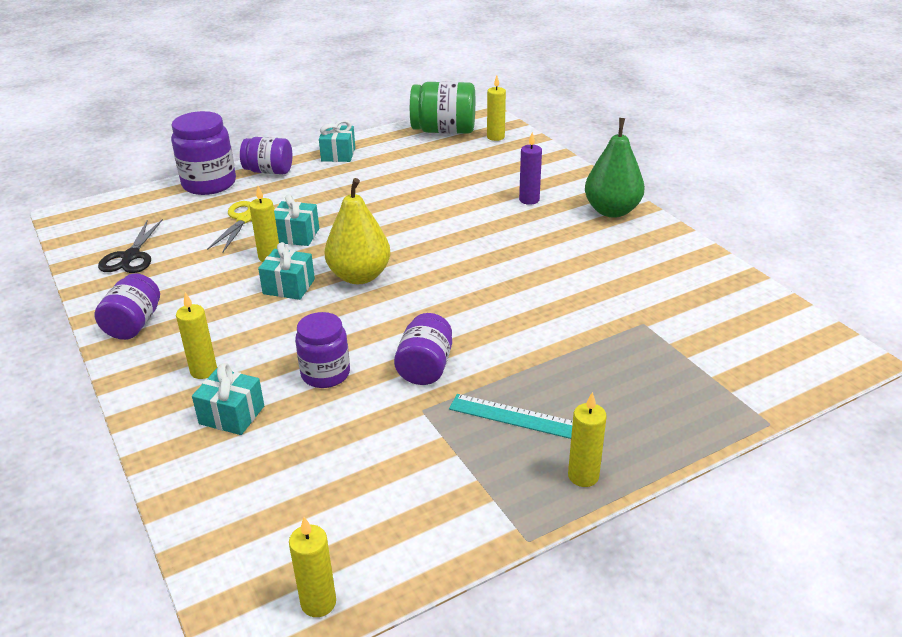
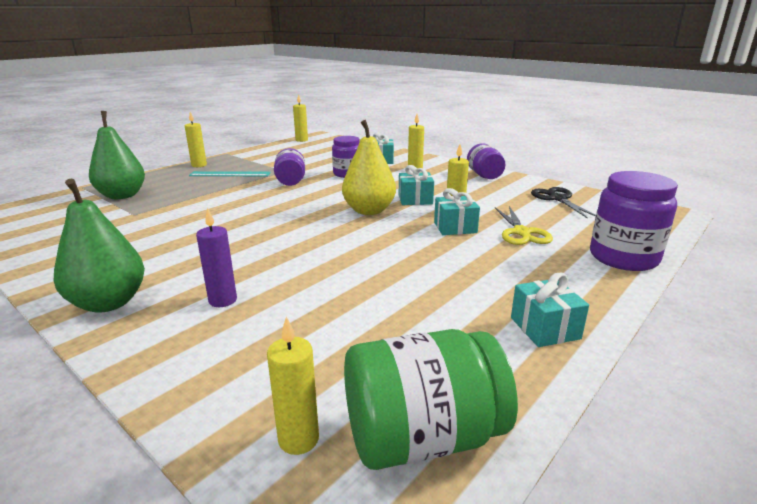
camera: 160 degrees right, 10 degrees down
purple jar [240,137,292,174] -> none
none -> green pear [89,111,145,199]

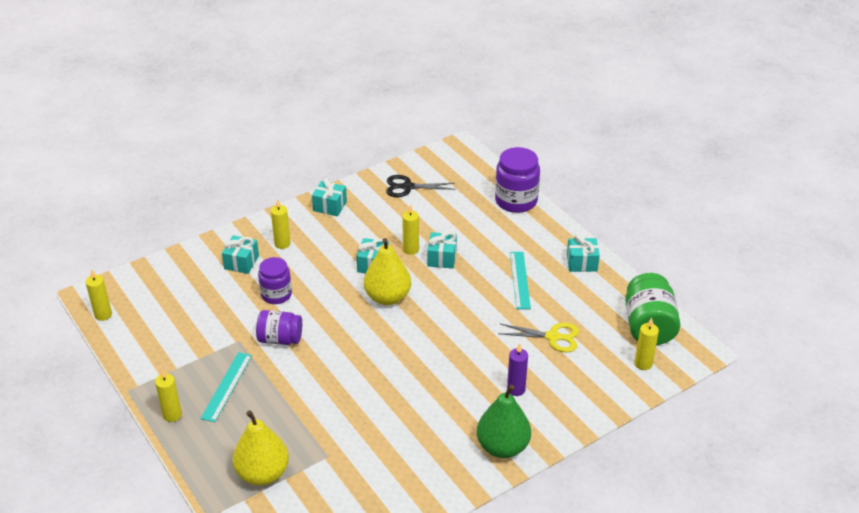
camera: 75 degrees left, 15 degrees up
green pear [89,111,145,199] -> yellow pear [232,410,289,486]
purple jar [467,143,506,179] -> turquoise gift [312,178,347,216]
yellow scissors [495,206,553,245] -> yellow scissors moved to [498,323,579,352]
none -> turquoise ruler [510,252,531,309]

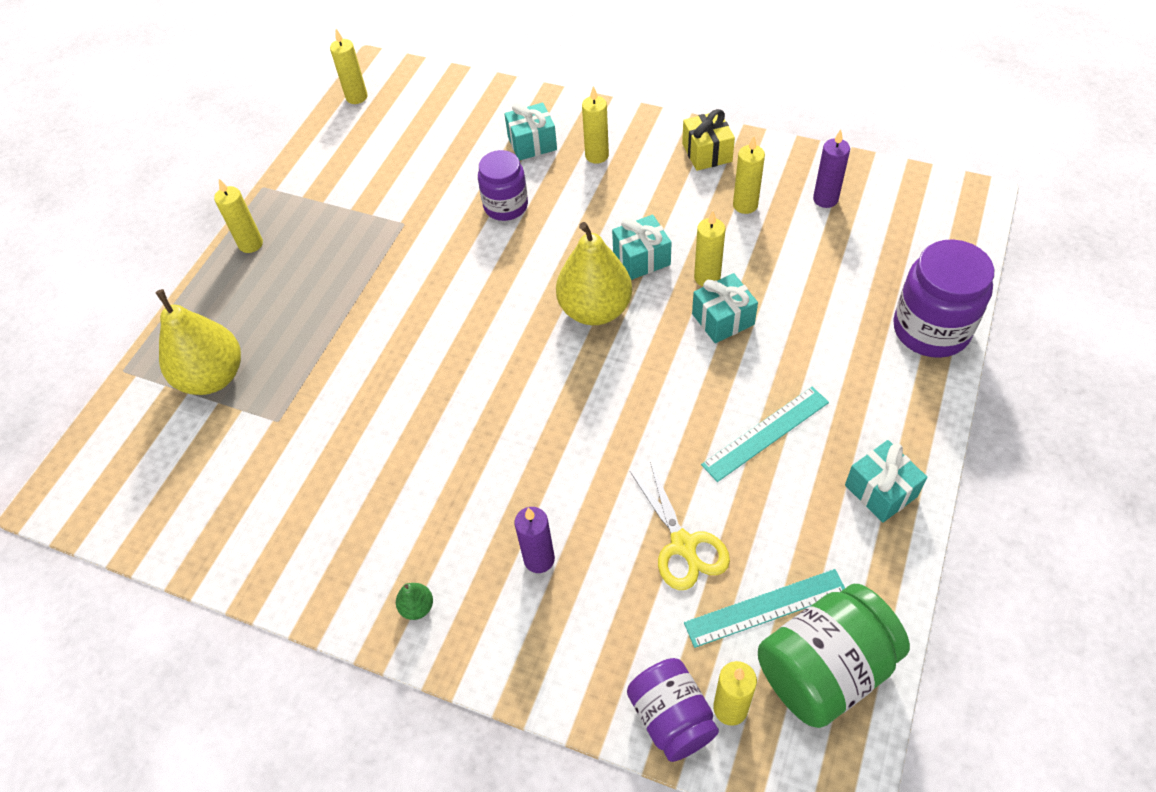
camera: 60 degrees right, 15 degrees up
turquoise ruler [200,352,252,422] -> turquoise ruler moved to [684,569,845,648]
purple jar [256,310,302,345] -> purple jar moved to [627,658,719,762]
turquoise gift [312,178,347,216] -> yellow gift [682,109,735,171]
black scissors [386,175,456,197] -> purple candle [813,129,850,208]
green pear [477,385,531,458] -> green pear [396,583,433,620], size x0.41
none -> yellow candle [733,136,765,214]

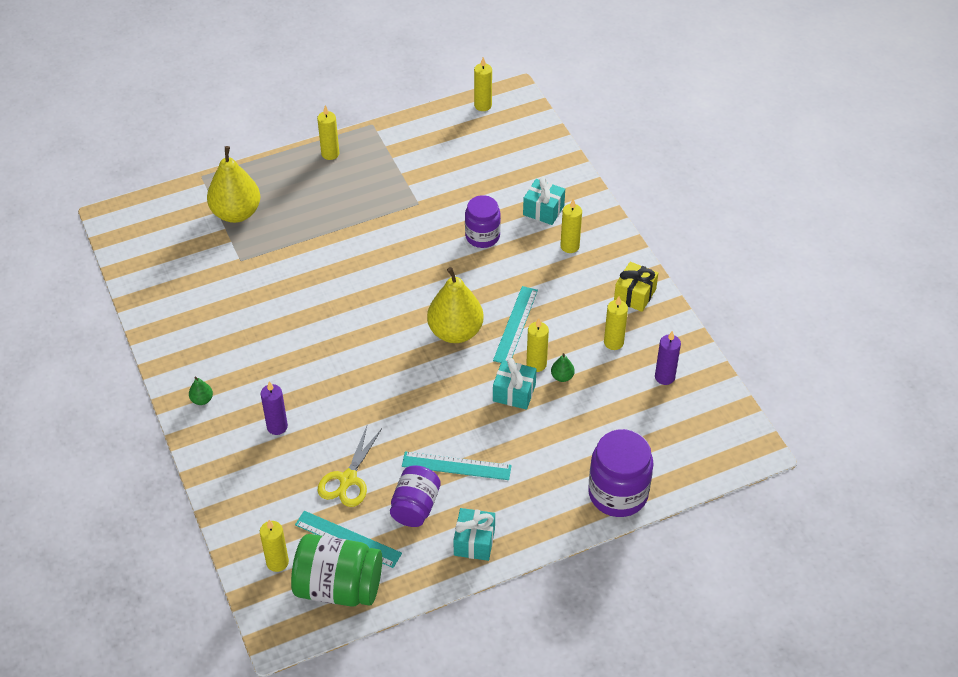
camera: 40 degrees right, 5 degrees down
turquoise gift [612,215,672,280] -> turquoise ruler [493,286,538,363]
purple jar [627,658,719,762] -> purple jar moved to [390,465,441,527]
none -> green pear [551,353,575,382]

